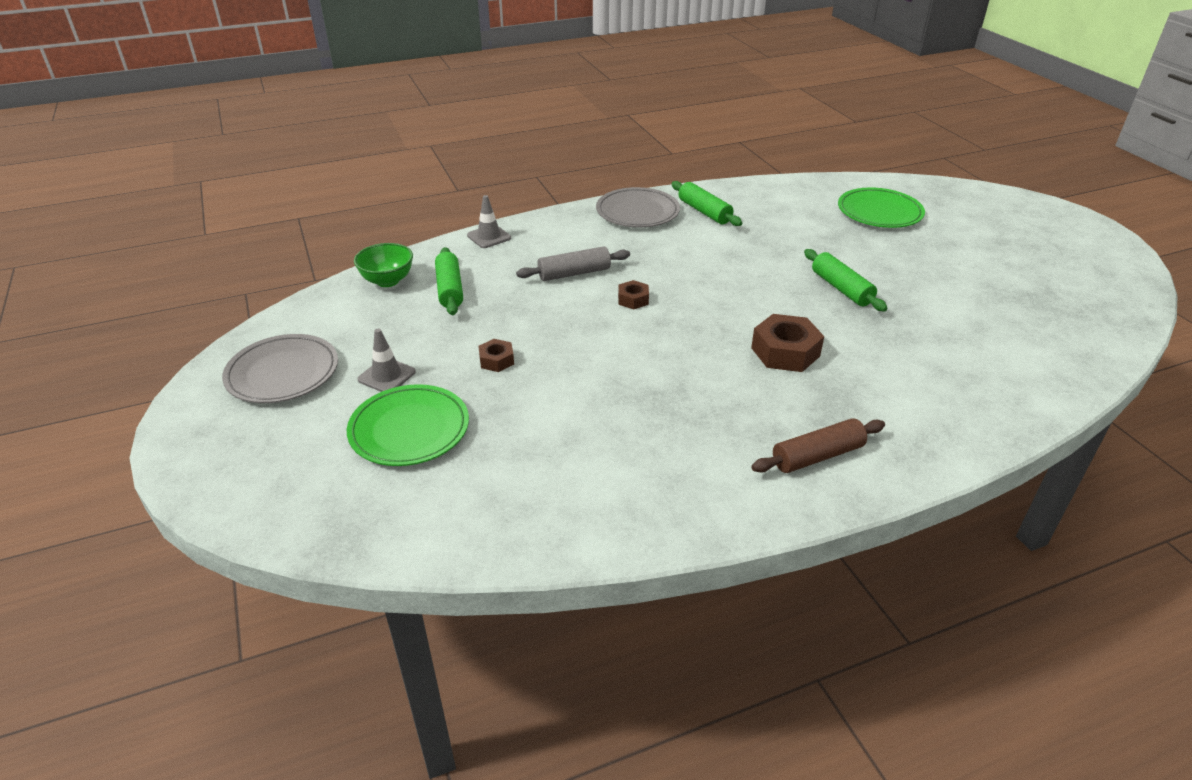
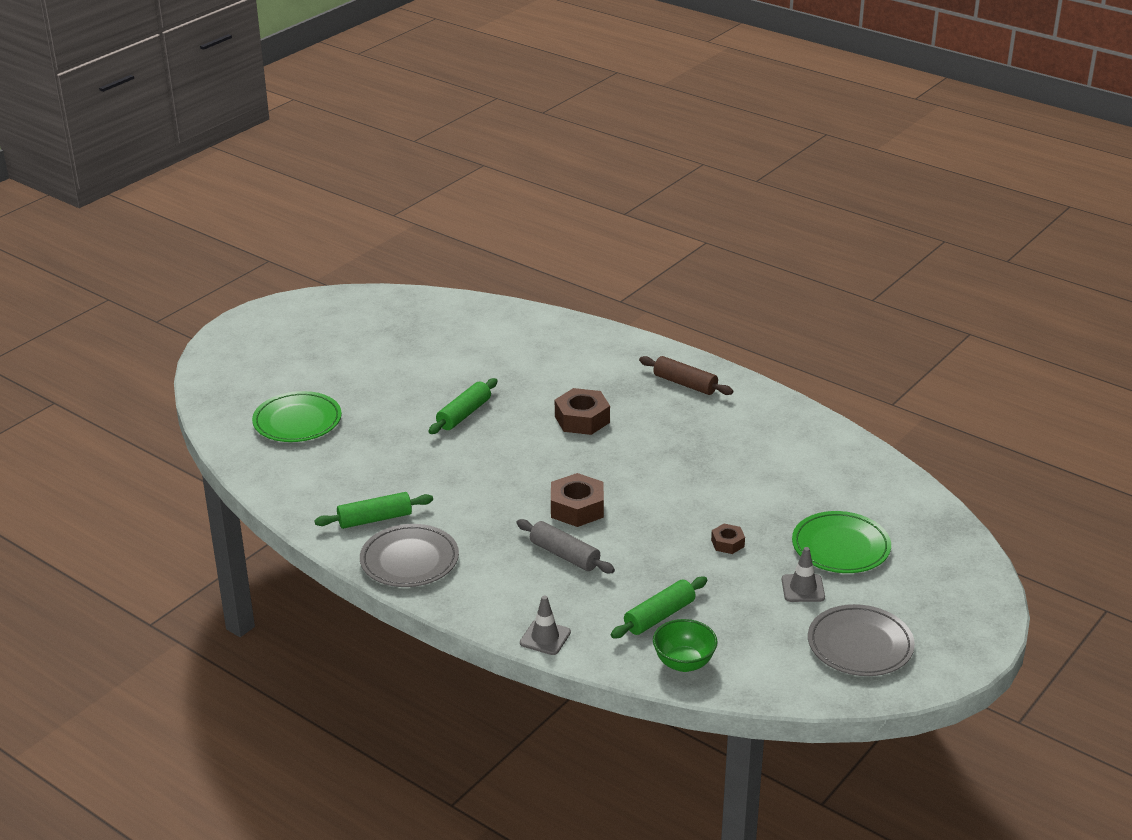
camera: 120 degrees left, 5 degrees down
brown nut [618,280,649,309] -> brown nut [551,473,604,527], size x1.81
green rolling pin [671,181,742,226] -> green rolling pin turned 45 degrees clockwise [314,492,433,529]

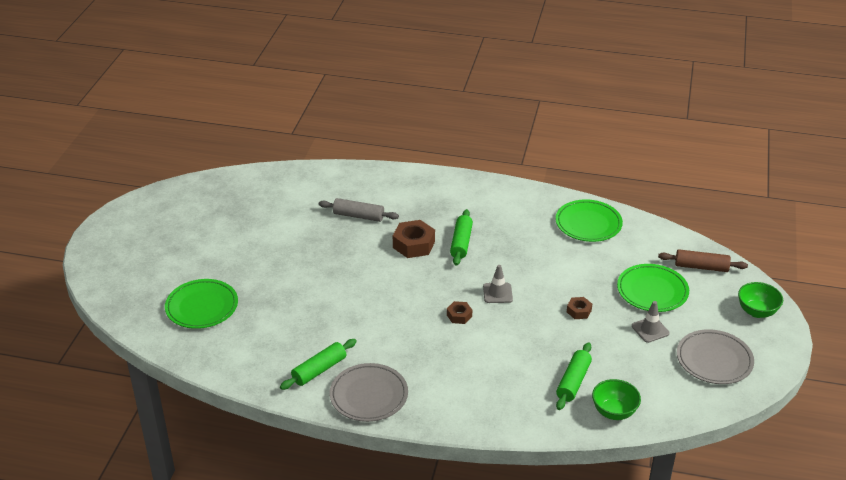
camera: 25 degrees left, 5 degrees up
green rolling pin [429,378,498,434] -> green rolling pin moved to [450,209,473,266]
grey rolling pin [516,519,615,573] -> grey rolling pin moved to [319,198,399,222]
grey traffic cone [520,596,571,655] -> grey traffic cone moved to [483,265,513,303]
brown nut [551,473,604,527] -> brown nut [447,301,472,324], size x0.55
brown rolling pin [639,356,733,395] -> brown rolling pin moved to [658,249,748,272]
none -> green plate [555,199,623,242]
none -> green bowl [738,282,783,318]

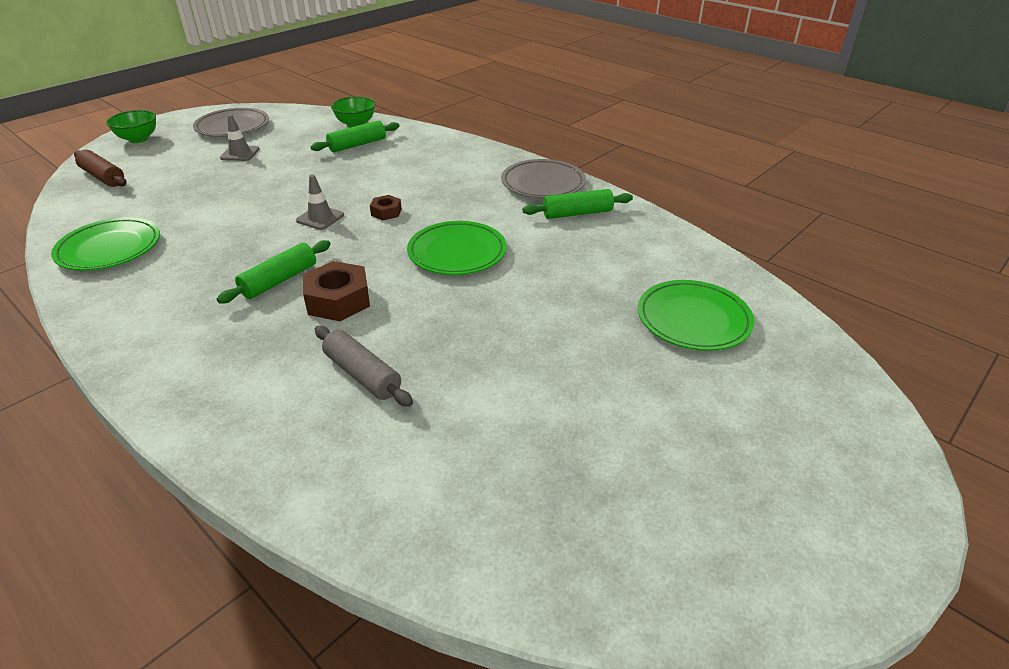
camera: 150 degrees left, 0 degrees up
brown nut [567,297,592,319] -> none
green plate [617,264,689,312] -> green plate moved to [407,221,507,275]

